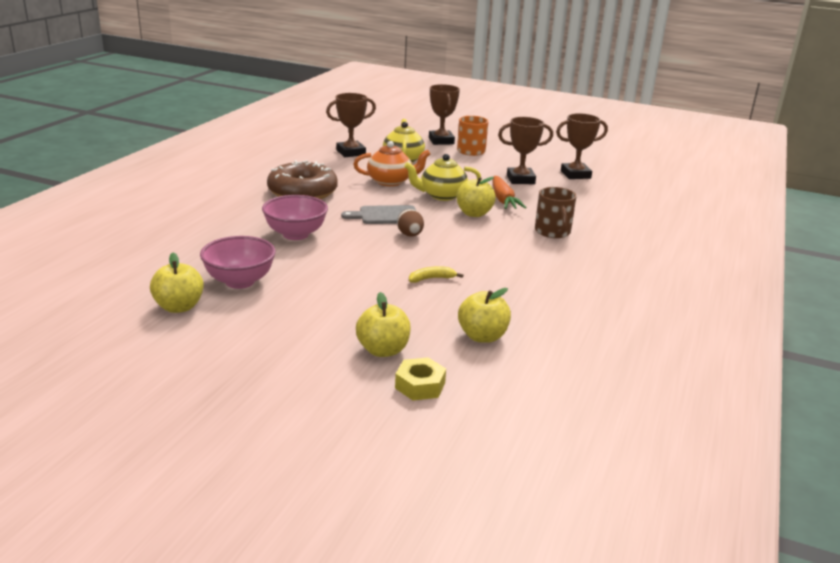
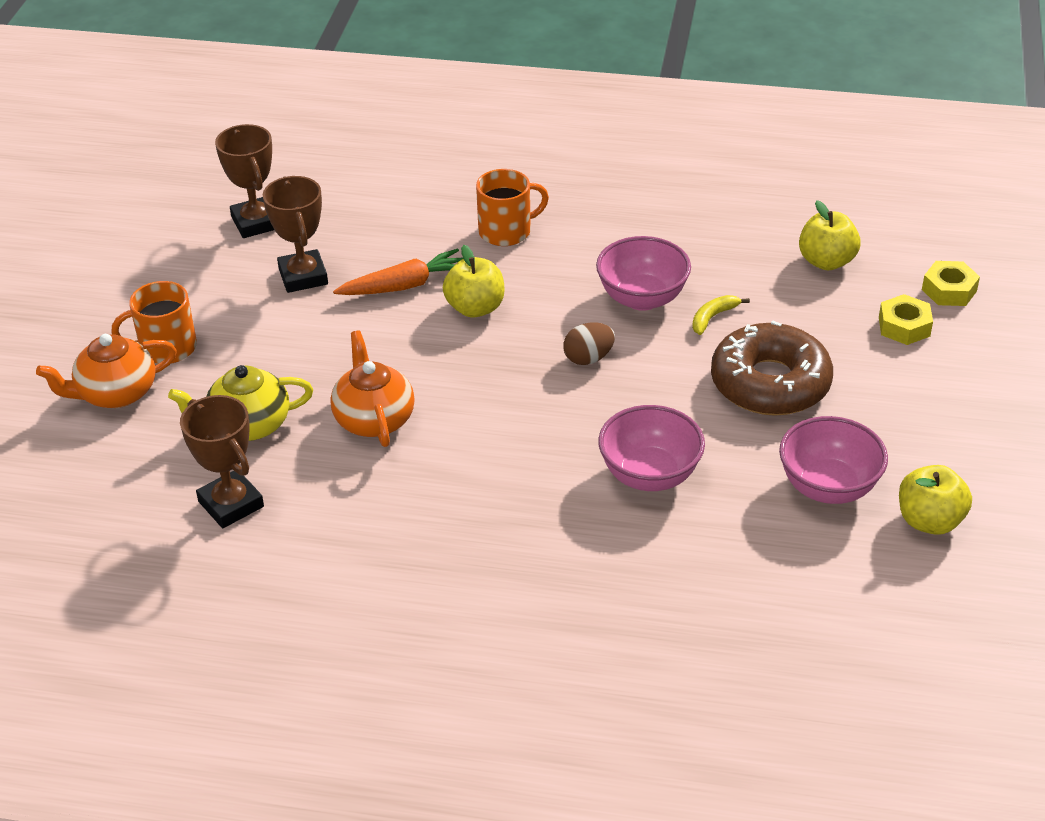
camera: 100 degrees left, 15 degrees up
brown donut [267,160,338,199] -> brown donut moved to [711,321,833,416]
grey cutting board [341,205,416,224] -> none
yellow apple [356,292,411,357] -> yellow nut [879,294,933,345]
yellow teapot [404,154,481,201] -> none
yellow banana [409,266,463,283] -> yellow banana turned 75 degrees clockwise [692,295,750,335]
brown trophy [429,84,460,145] -> orange teapot [36,334,177,408]
brown mug [535,187,576,238] -> orange mug [476,169,549,246]
none -> pink bowl [596,236,691,311]

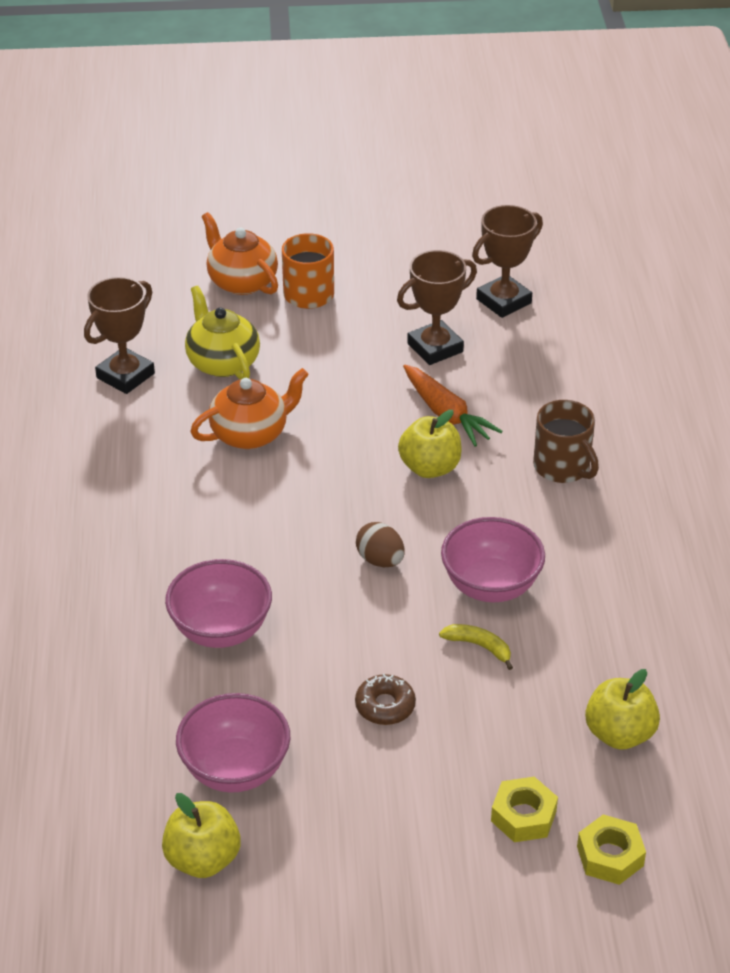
camera: 75 degrees right, 0 degrees up
orange mug [476,169,549,246] -> brown mug [533,400,599,483]
brown donut [711,321,833,416] -> brown donut [355,674,416,725], size x0.45

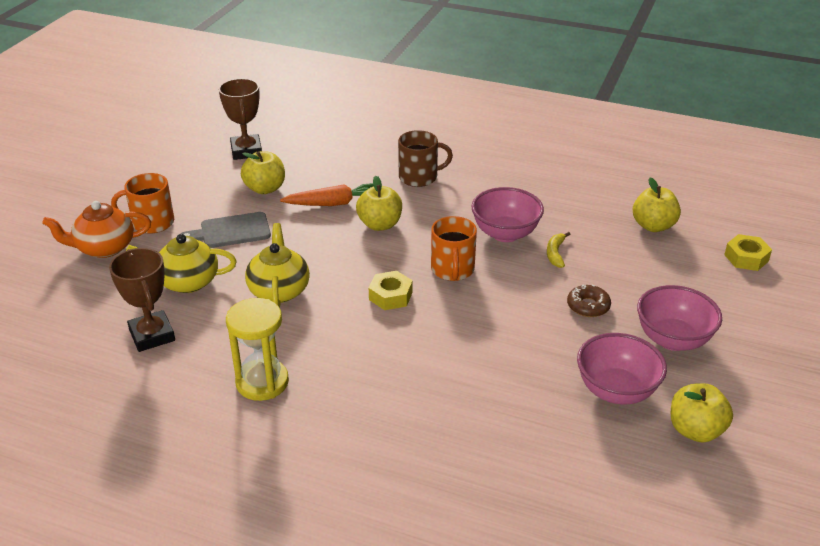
camera: 65 degrees left, 5 degrees down
pink bowl [165,559,272,648] -> pink bowl moved to [637,285,722,351]
orange teapot [190,368,309,449] -> yellow teapot [245,223,310,308]
brown egg [356,522,405,567] -> orange mug [431,216,477,281]
brown trophy [397,250,477,365] -> yellow apple [241,151,285,194]
yellow banana [439,624,513,670] -> yellow banana turned 45 degrees counterclockwise [547,232,570,268]
yellow nut [491,777,558,842] -> yellow nut moved to [369,271,413,310]
none -> grey cutting board [181,212,271,248]
none -> yellow hourglass [226,298,289,401]

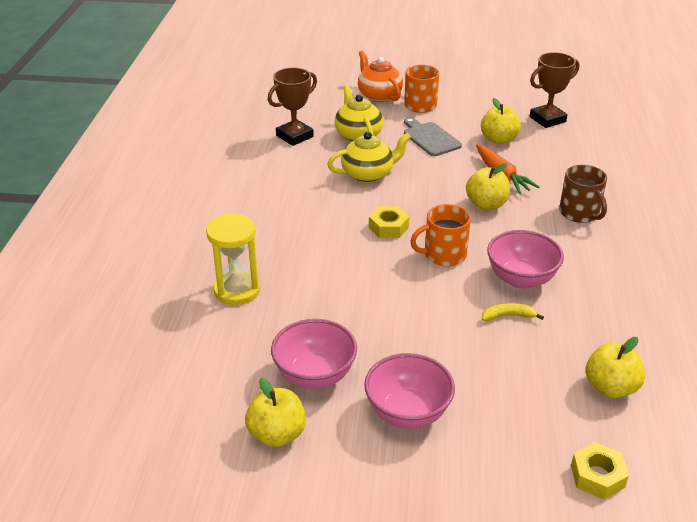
camera: 75 degrees right, 0 degrees up
yellow hourglass [226,298,289,401] -> yellow hourglass moved to [206,214,260,305]
brown donut [567,284,611,317] -> none

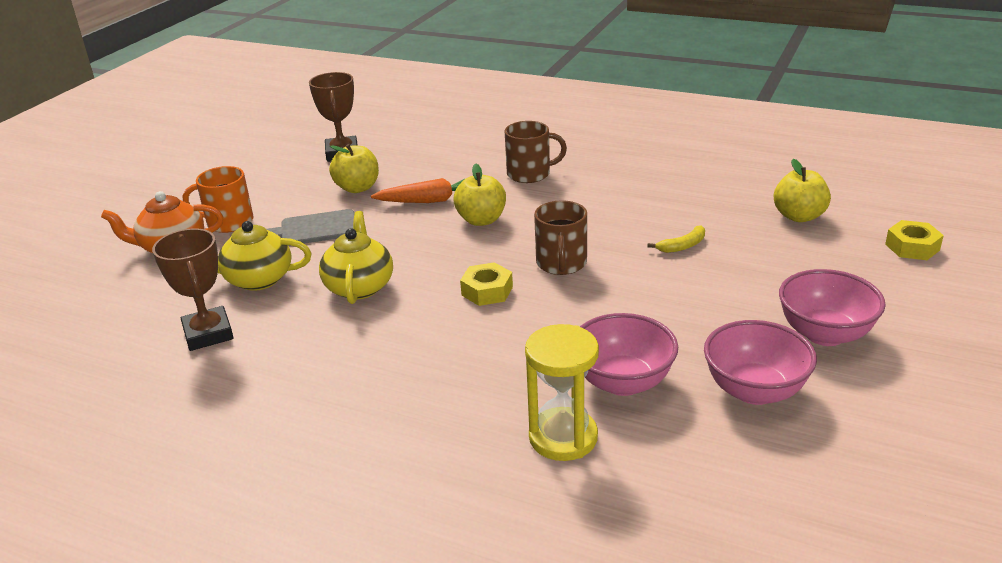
camera: 70 degrees left, 5 degrees down
yellow apple [245,378,306,447] -> none
orange mug [410,204,471,266] -> brown mug [534,200,587,275]
yellow banana [482,303,544,321] -> yellow banana turned 135 degrees counterclockwise [647,225,705,253]
pink bowl [487,230,564,289] -> pink bowl moved to [580,313,678,396]

